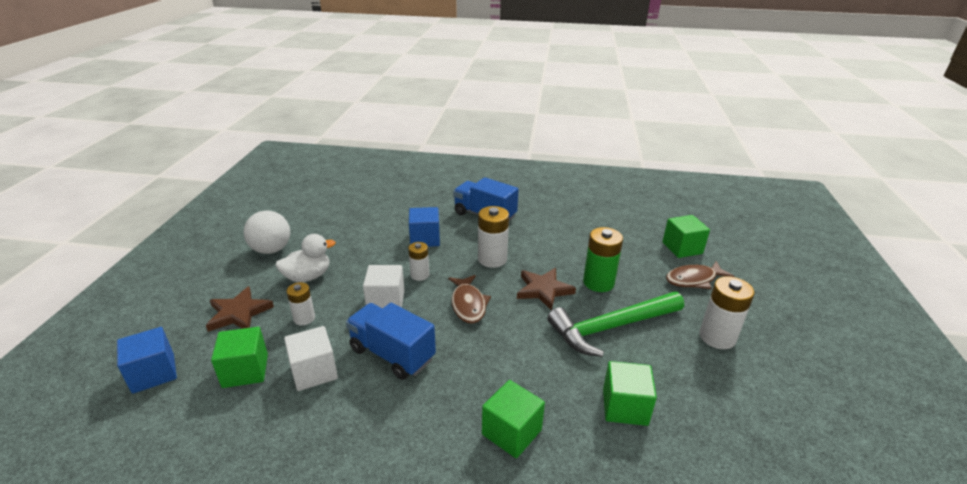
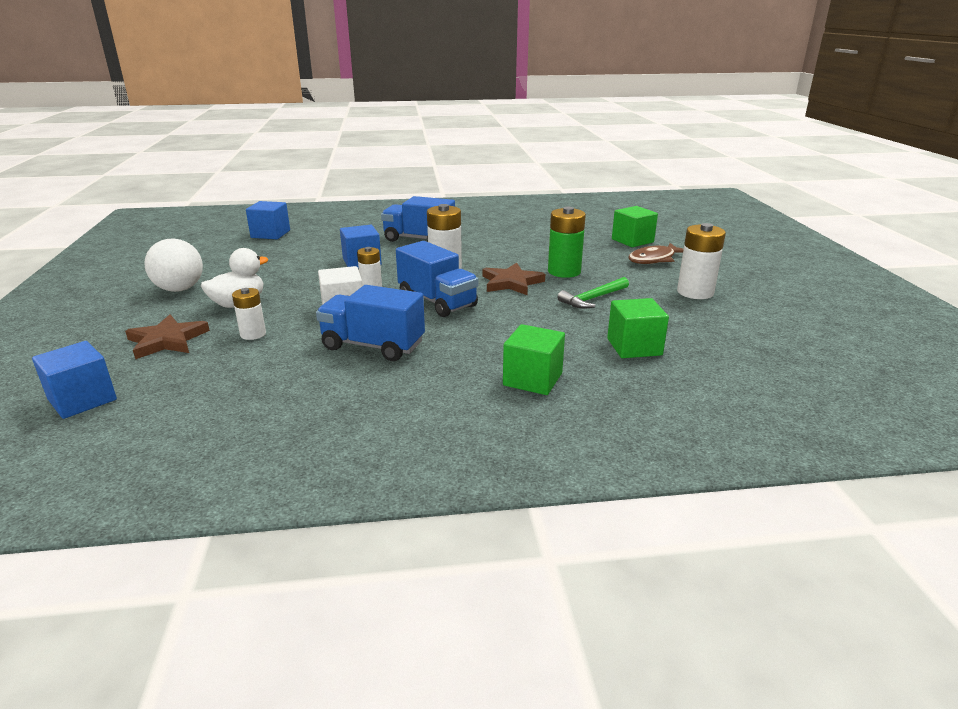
camera: 15 degrees left, 5 degrees down
green cube [211,327,268,388] -> none
white cube [284,326,338,391] -> none
brown fish [448,275,491,324] -> blue truck [396,241,478,317]
green hammer [547,292,684,357] -> green hammer [558,277,629,309], size x0.55
none -> blue cube [246,201,290,239]

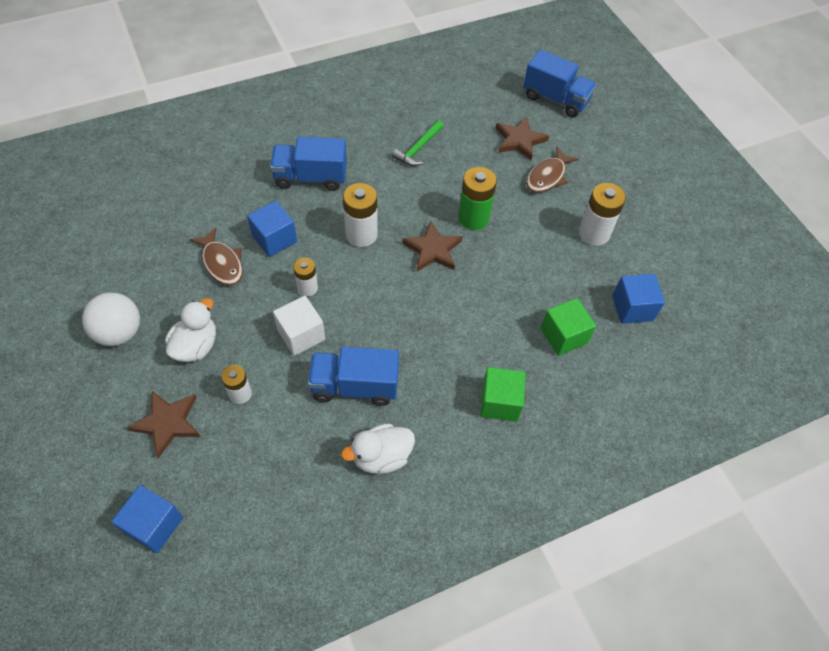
camera: 20 degrees left, 30 degrees up
blue cube [246,201,290,239] -> blue cube moved to [612,274,665,324]
blue truck [396,241,478,317] -> blue truck moved to [523,49,597,117]
green hammer [558,277,629,309] -> green hammer moved to [392,120,444,166]
green cube [612,206,658,247] -> brown star [495,117,549,160]
none -> brown fish [189,227,243,285]
none -> white duck [341,424,415,474]

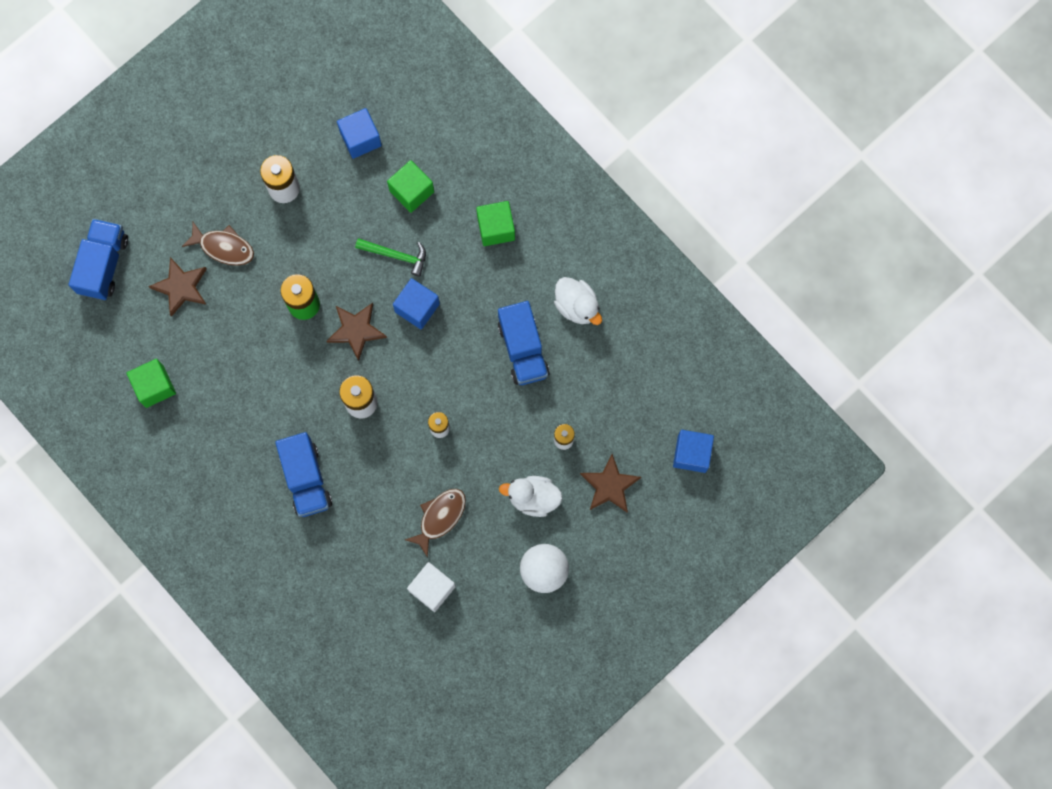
camera: 105 degrees left, 20 degrees up
blue cube [247,200,297,257] -> blue cube moved to [393,278,440,329]
white cube [273,296,325,356] -> white cube moved to [407,562,456,612]
green hammer [392,120,444,166] -> green hammer moved to [355,238,426,277]
none -> green cube [127,359,176,408]

